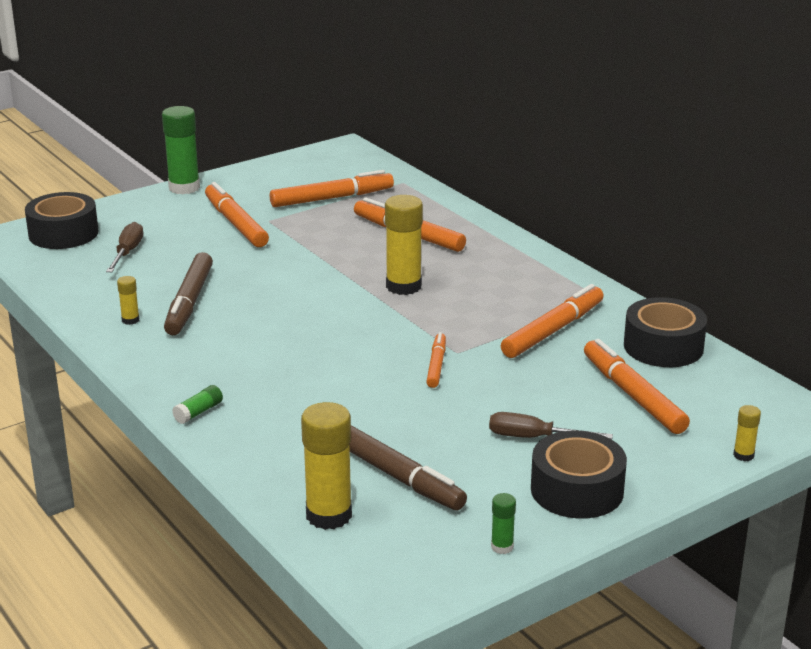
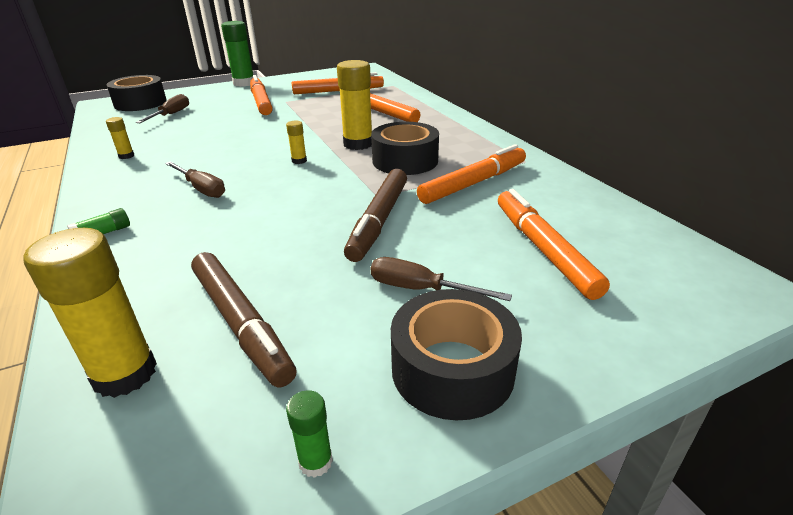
camera: 10 degrees right, 5 degrees up
brown marker [164,252,213,335] -> brown marker moved to [344,169,407,262]
orange marker [426,332,446,388] -> none
black tape [624,297,707,367] -> black tape moved to [371,122,439,175]
yellow glue stick [733,405,761,461] -> yellow glue stick moved to [286,120,307,164]
none -> brown screwdriver [165,161,225,198]

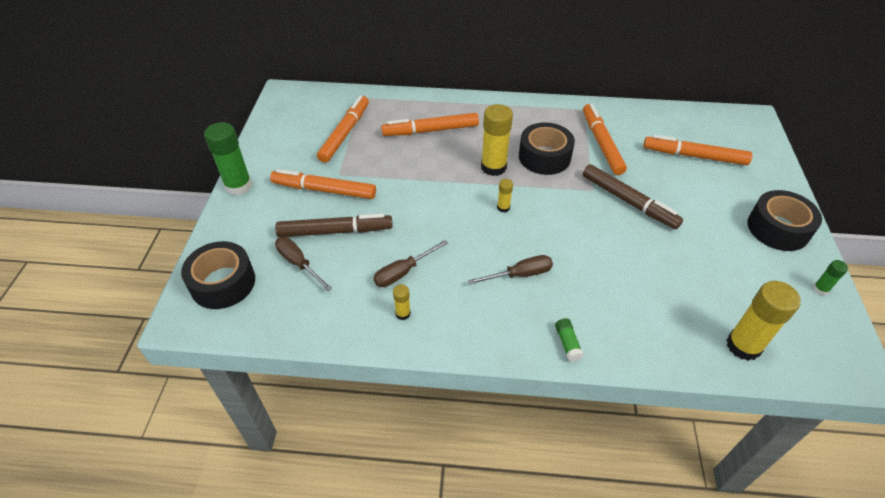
camera: 60 degrees left, 15 degrees up
brown marker [191,252,297,387] -> brown marker moved to [275,214,393,237]
brown screwdriver [371,257,512,301] -> brown screwdriver moved to [373,240,448,287]

